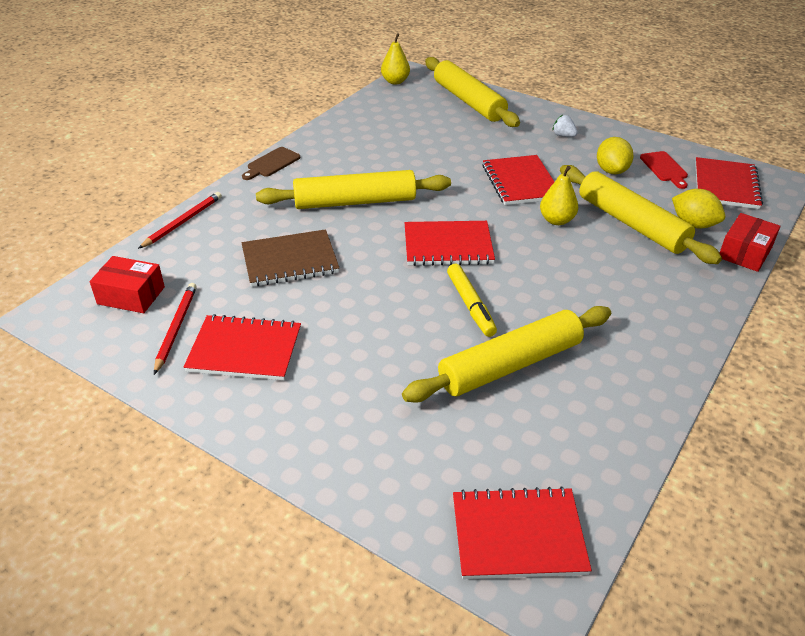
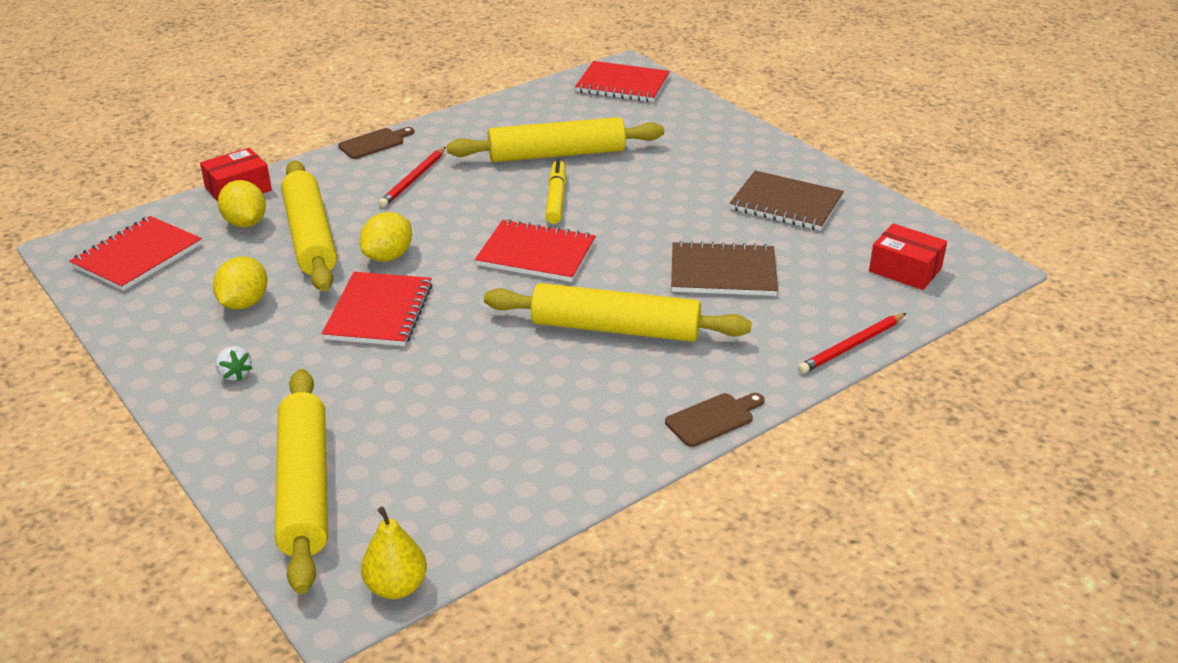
camera: 160 degrees left, 5 degrees down
red pencil [154,283,197,375] -> red pencil moved to [379,147,446,207]
red notebook [184,314,301,380] -> brown notebook [730,170,844,231]
yellow pear [540,166,578,225] -> yellow lemon [360,212,412,262]
red cutting board [640,151,688,189] -> none
none -> brown cutting board [338,127,415,159]

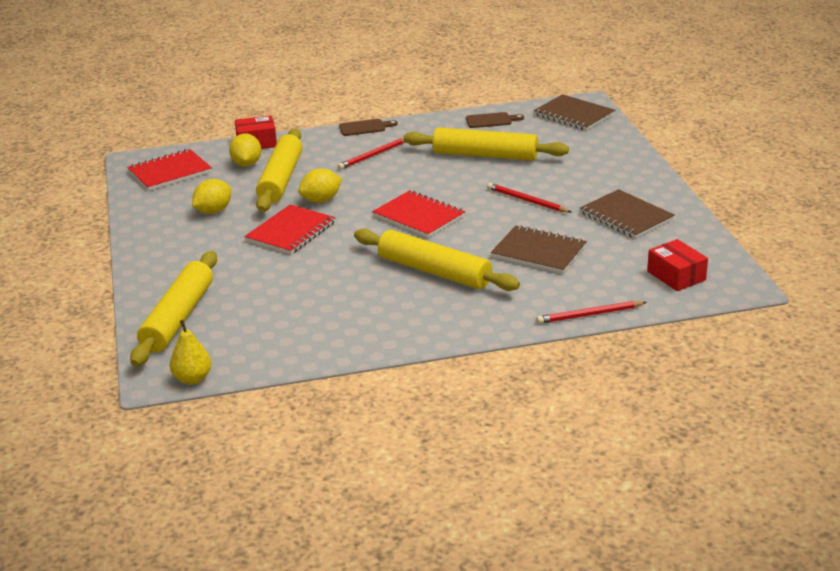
camera: 25 degrees right, 5 degrees down
white strawberry [215,346,253,381] -> none
yellow marker [545,159,566,224] -> none
red notebook [575,61,670,102] -> brown notebook [534,94,615,131]
brown cutting board [665,393,764,447] -> brown cutting board moved to [466,112,524,128]
none -> red pencil [487,183,571,213]

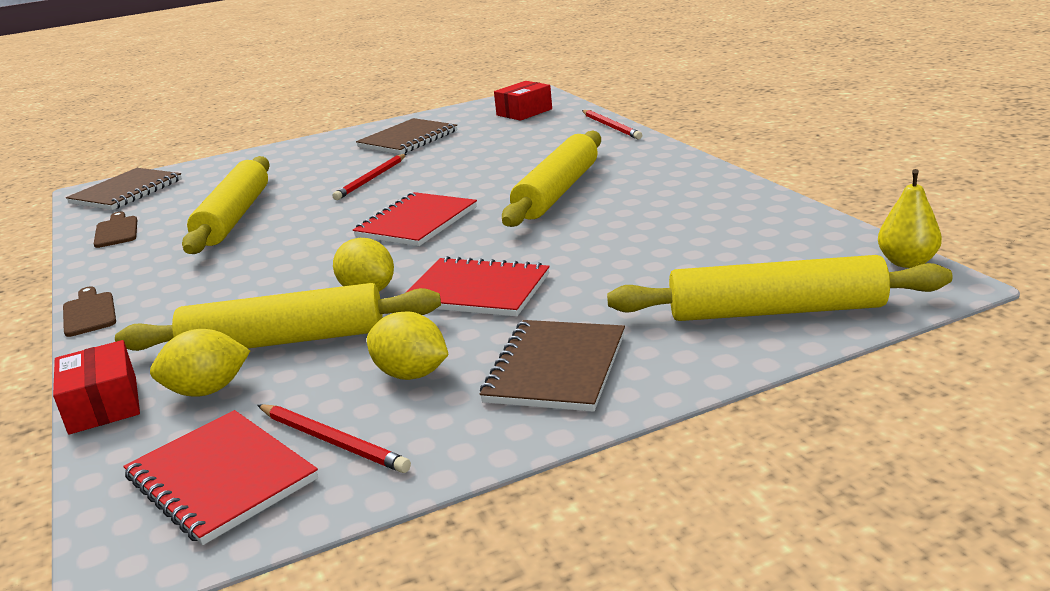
camera: 100 degrees left, 5 degrees down
red pencil [338,138,405,170] -> red pencil moved to [257,404,411,473]
brown notebook [491,225,587,273] -> brown notebook moved to [480,320,625,412]

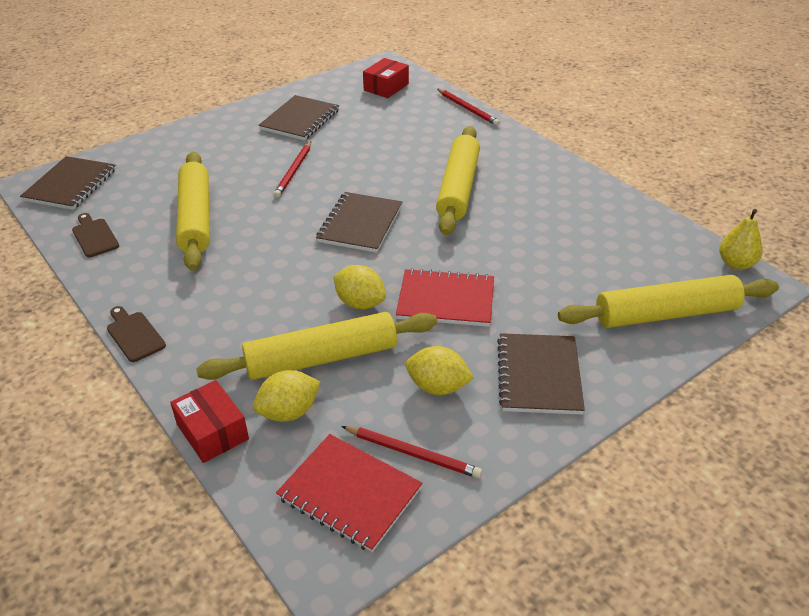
camera: 15 degrees left, 15 degrees up
red notebook [353,192,477,246] -> brown notebook [316,192,402,253]

